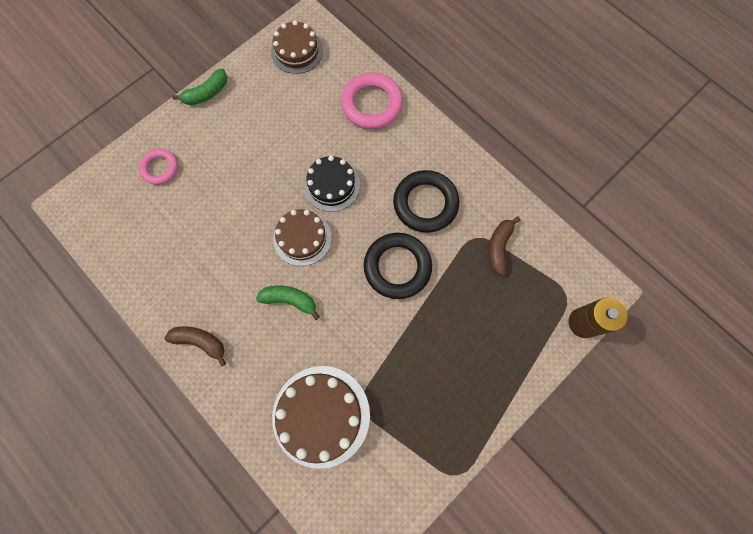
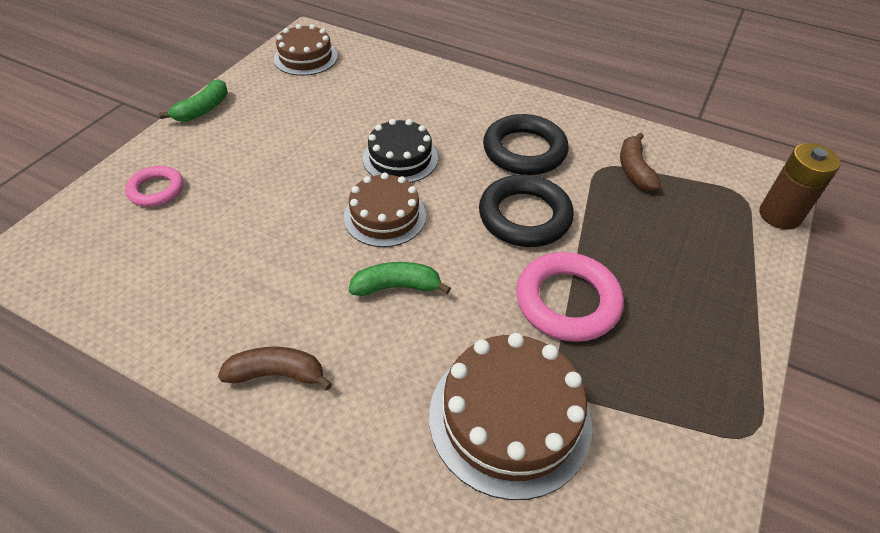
camera: 20 degrees left, 25 degrees down
pink ring [341,72,403,129] -> pink ring moved to [516,252,624,342]

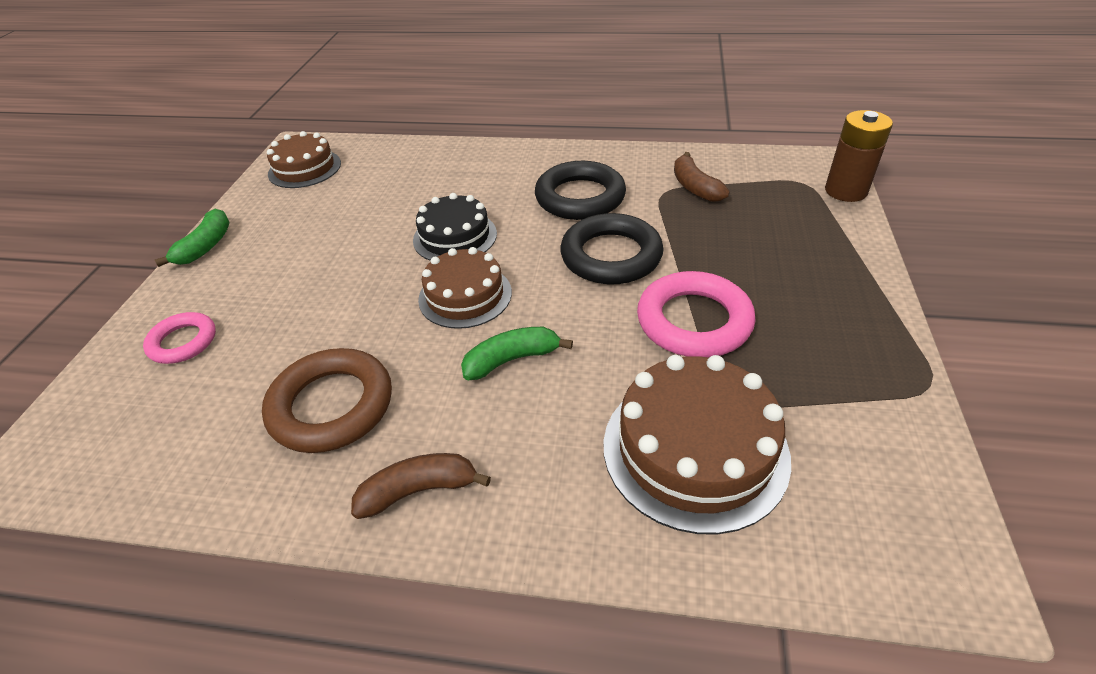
camera: 15 degrees left, 5 degrees down
none -> brown ring [262,348,392,453]

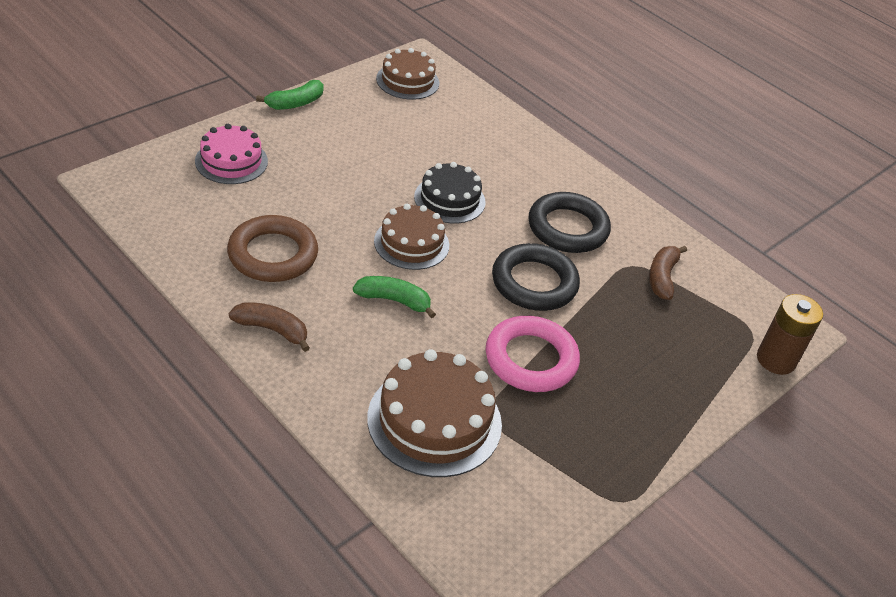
camera: 30 degrees right, 0 degrees up
pink ring [143,312,216,364] -> pink cake [195,124,268,184]

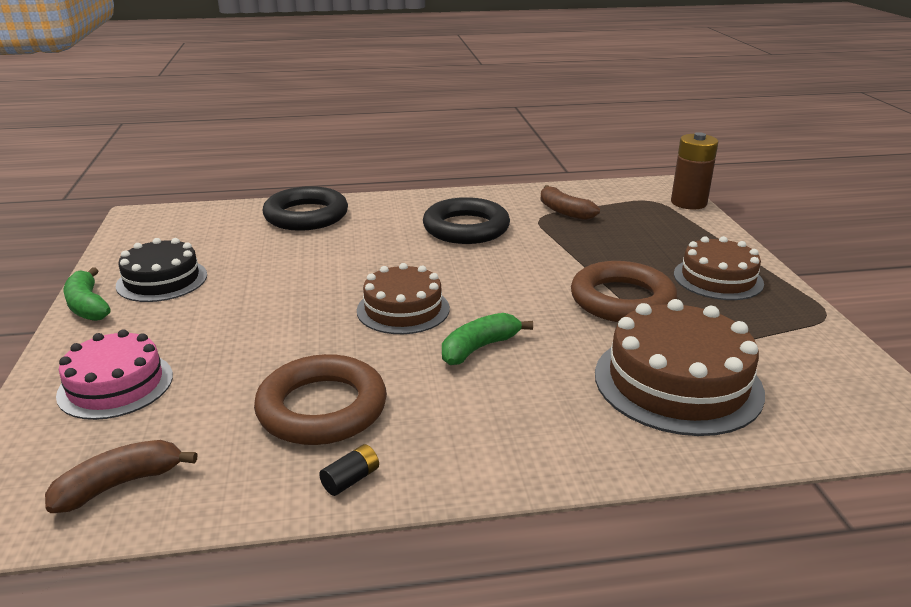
camera: 50 degrees left, 15 degrees down
brown banana [229,302,310,352] -> brown banana moved to [45,440,197,513]
green banana [256,80,324,110] -> green banana turned 150 degrees clockwise [63,267,111,321]
brown cake [376,48,439,100] -> brown cake moved to [674,236,764,300]
black cake [414,162,486,224] -> black cake moved to [116,238,207,302]
pink ring [486,316,580,392] -> brown ring [571,261,677,322]
black ring [492,243,580,311] -> black ring moved to [263,186,348,231]
none -> black battery [319,444,379,496]

